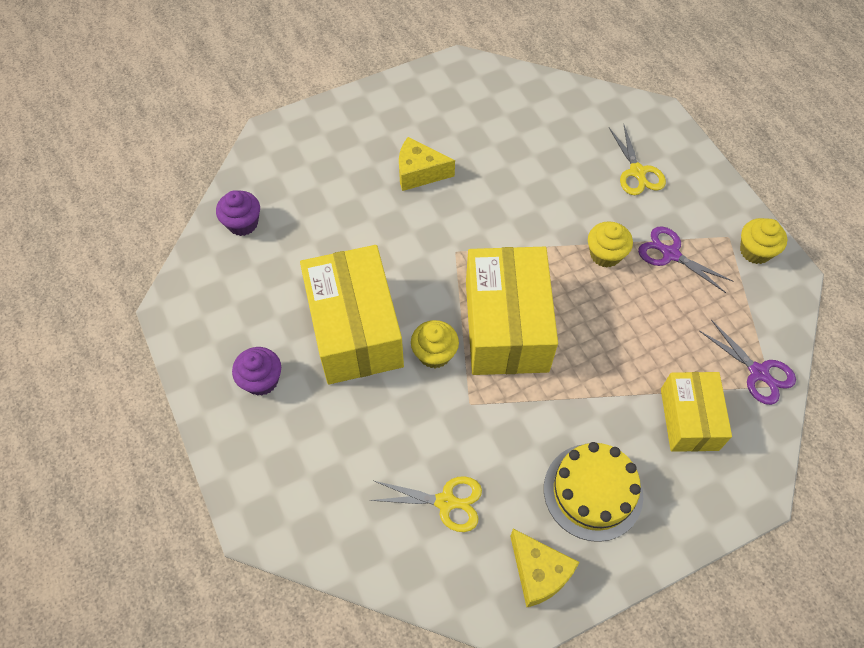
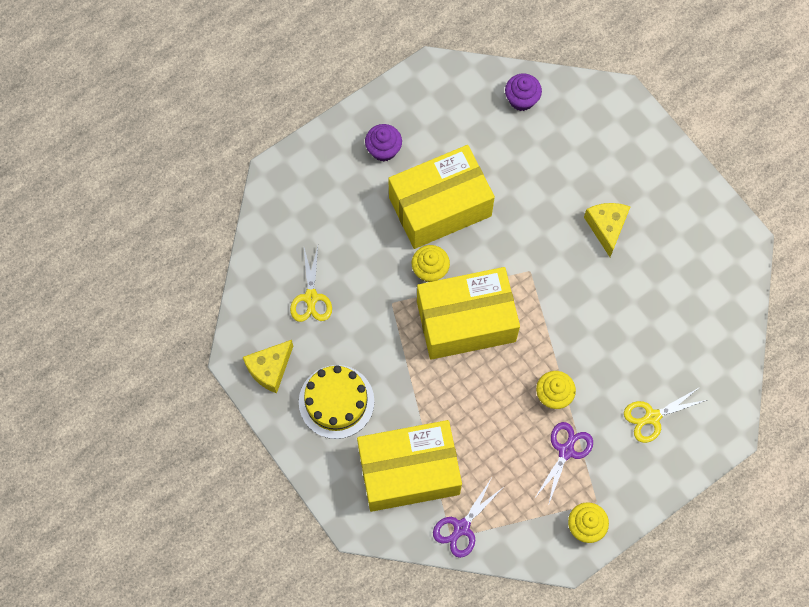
camera: 80 degrees right, 10 degrees up
yellow box [661,372,732,452] -> yellow box [357,420,462,512], size x1.67

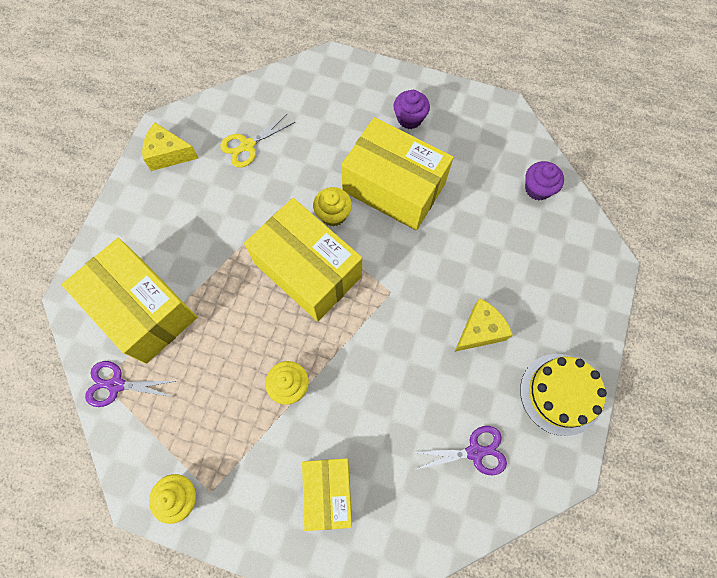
camera: 55 degrees right, 0 degrees up
yellow cake [299,365,374,439] -> yellow cake moved to [520,354,607,436]
purple scissors [536,422,593,503] -> purple scissors moved to [412,426,507,475]
yellow scissors [624,387,707,443] -> yellow box [302,458,352,531]

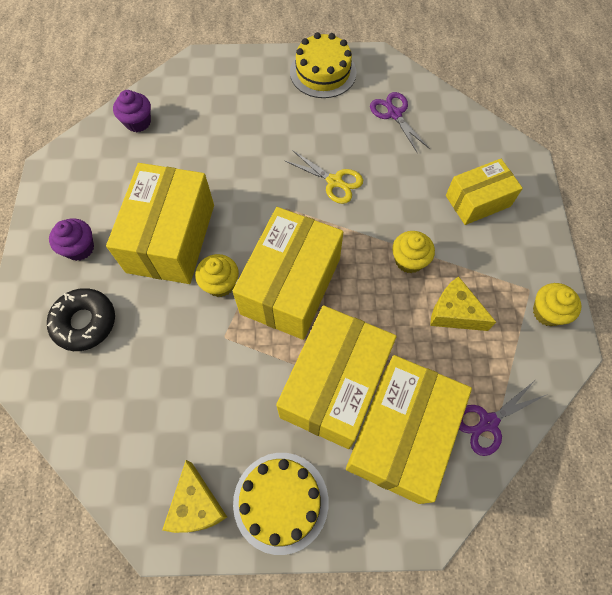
camera: 110 degrees left, 5 degrees down
purple scissors [85,361,176,407] -> purple scissors turned 75 degrees clockwise [459,381,548,456]
yellow scissors [220,114,295,168] -> yellow scissors moved to [284,150,363,204]
yellow cheese [455,298,513,352] -> yellow cheese moved to [430,276,496,331]
none -> black donut [47,288,115,351]
none -> yellow cake [233,453,329,555]
none -> yellow box [276,305,396,449]

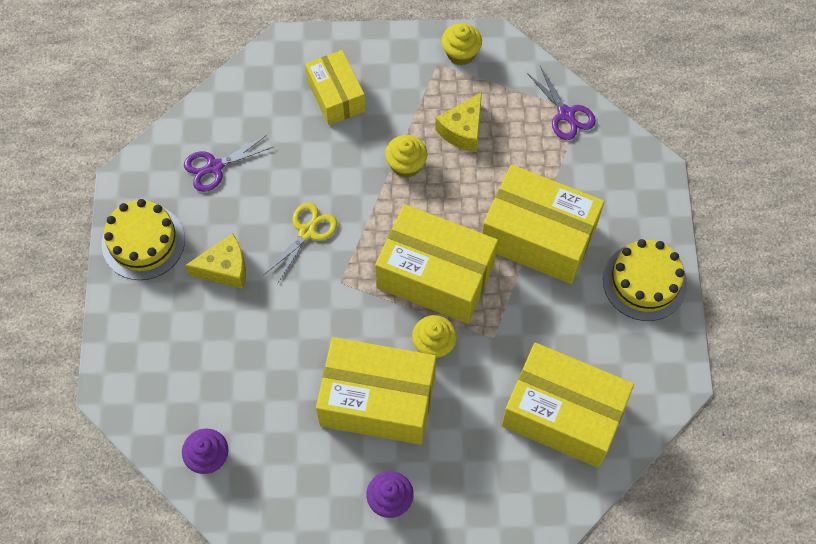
camera: 90 degrees left, 0 degrees up
black donut [47,288,115,351] -> none
yellow cheese [162,460,227,533] -> yellow cheese moved to [185,233,246,289]
yellow box [346,355,472,504] -> yellow box moved to [502,343,634,468]

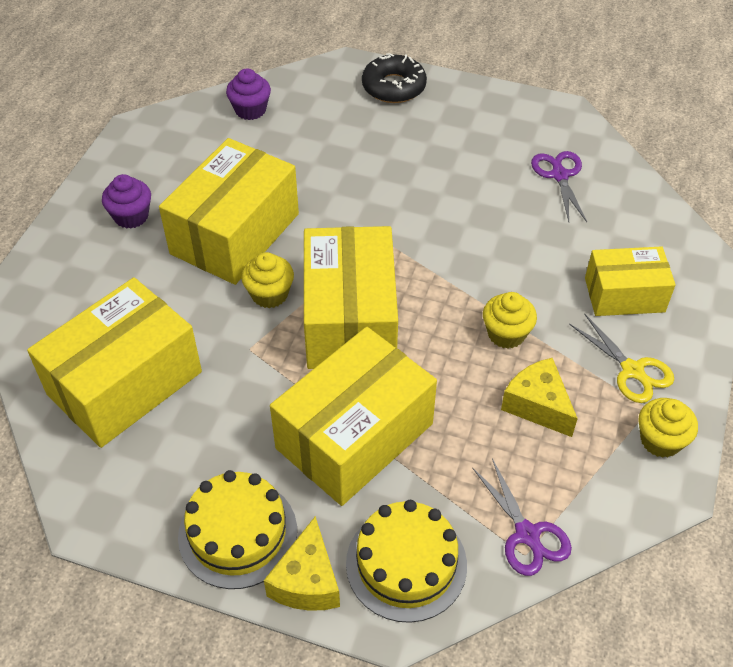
camera: 110 degrees right, 15 degrees down
yellow cake [102,199,185,280] -> yellow cake moved to [346,500,467,623]
yellow cheese [185,233,246,289] -> yellow cheese moved to [264,516,340,611]
yellow scissors [264,203,338,284] -> yellow scissors moved to [569,313,674,403]
yellow box [375,204,498,324] -> yellow box turned 45 degrees counterclockwise [304,226,398,369]
purple scissors [527,66,596,140] -> purple scissors turned 105 degrees counterclockwise [472,458,572,576]
none -> black donut [362,53,427,103]

